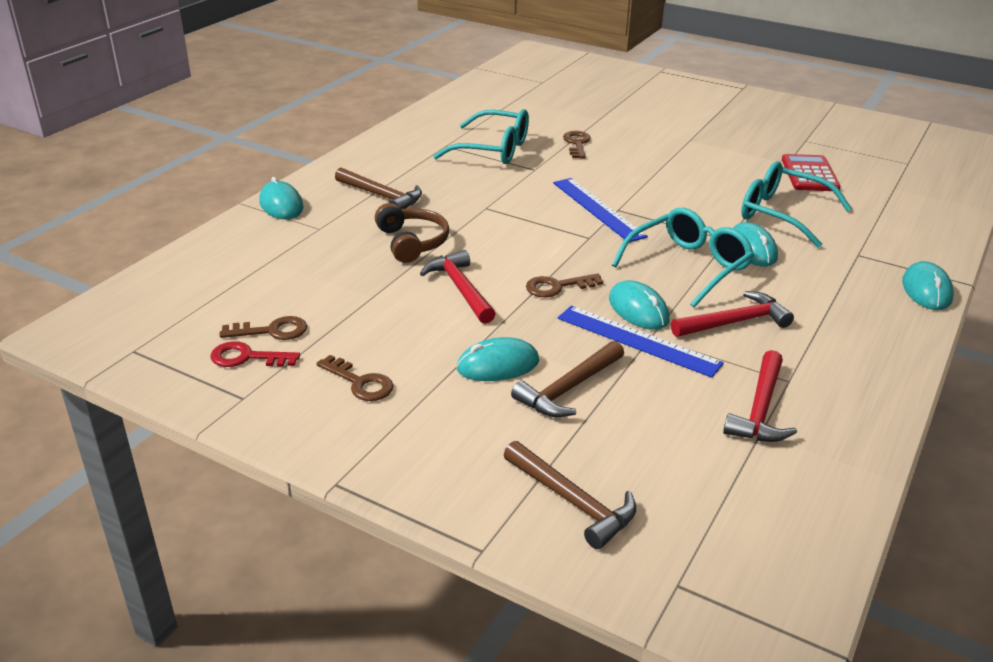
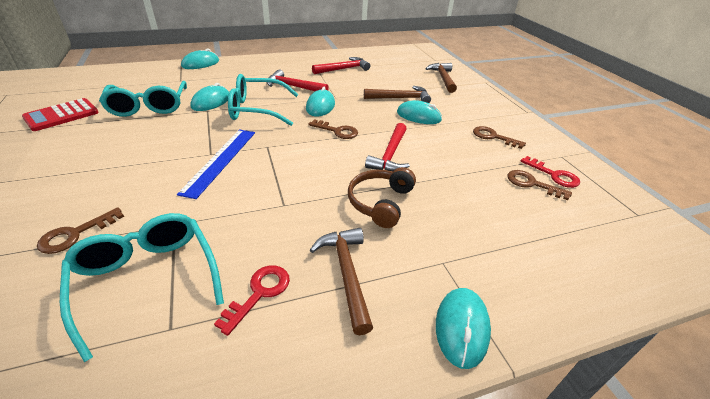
camera: 140 degrees left, 5 degrees up
brown key [316,355,393,401] -> brown key turned 45 degrees counterclockwise [473,126,526,149]
blue ruler [558,306,724,378] -> none
none -> red key [214,265,290,336]

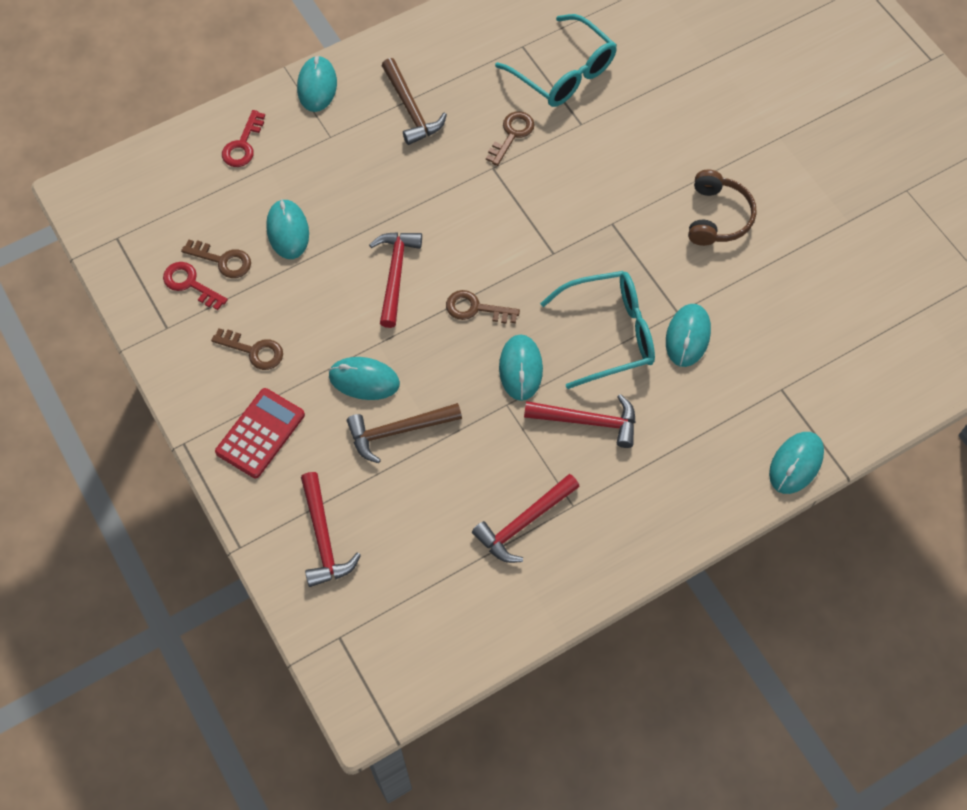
camera: 170 degrees right, 25 degrees up
red calculator [22,98,99,131] -> red calculator moved to [215,388,305,478]
brown key [37,207,124,254] -> brown key moved to [486,111,534,166]
turquoise glasses [99,81,187,117] -> none
blue ruler [177,129,255,199] -> none
red key [214,265,290,336] -> red key moved to [222,110,265,167]
brown headphones [348,167,416,228] -> brown headphones moved to [688,170,757,246]
brown hammer [425,63,457,93] -> red hammer [301,472,361,587]
none -> turquoise mouse [266,199,309,259]

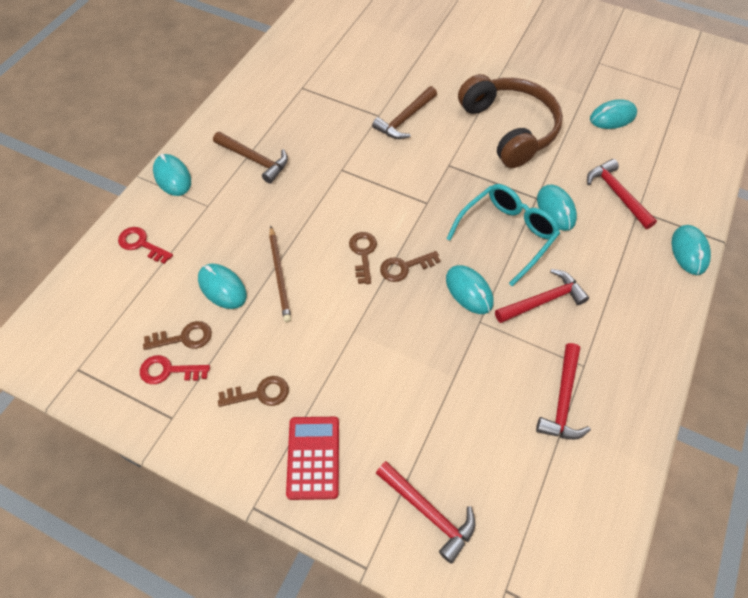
camera: 35 degrees left, 5 degrees down
red key [222,110,265,167] -> red key turned 135 degrees clockwise [118,227,173,264]
turquoise mouse [329,357,400,400] -> turquoise mouse moved to [590,99,637,129]
brown hammer [347,403,462,463] -> brown hammer moved to [372,86,437,139]
red hammer [369,232,422,328] -> red hammer moved to [587,159,657,229]
brown key [486,111,534,166] -> brown key moved to [349,232,377,284]
turquoise glasses [495,14,617,107] -> none
brown headphones [688,170,757,246] -> brown headphones [458,74,563,168], size x1.74
none -> brown pencil [269,226,291,322]

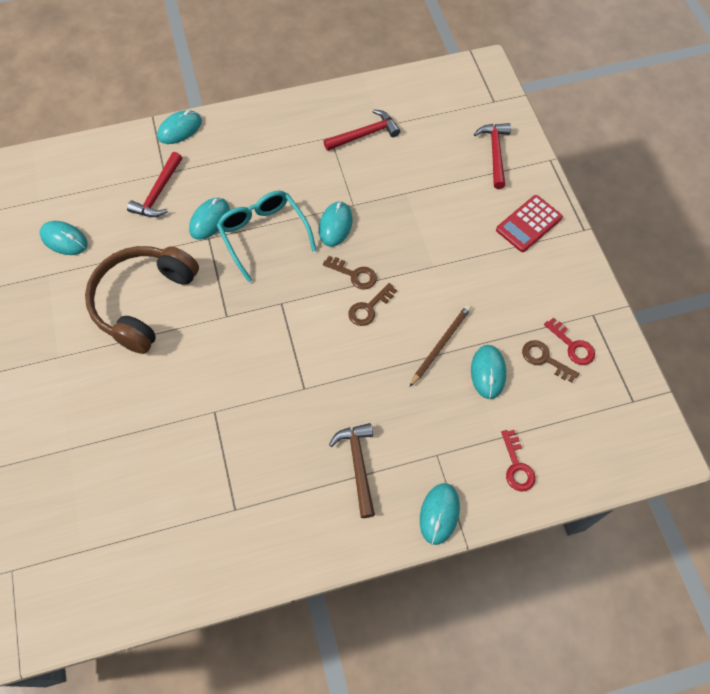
camera: 130 degrees left, 5 degrees up
brown key [218,376,289,407] -> none
brown hammer [372,86,437,139] -> none
turquoise glasses [446,184,560,286] -> turquoise glasses turned 60 degrees clockwise [217,191,317,282]
red hammer [495,269,589,323] -> none

